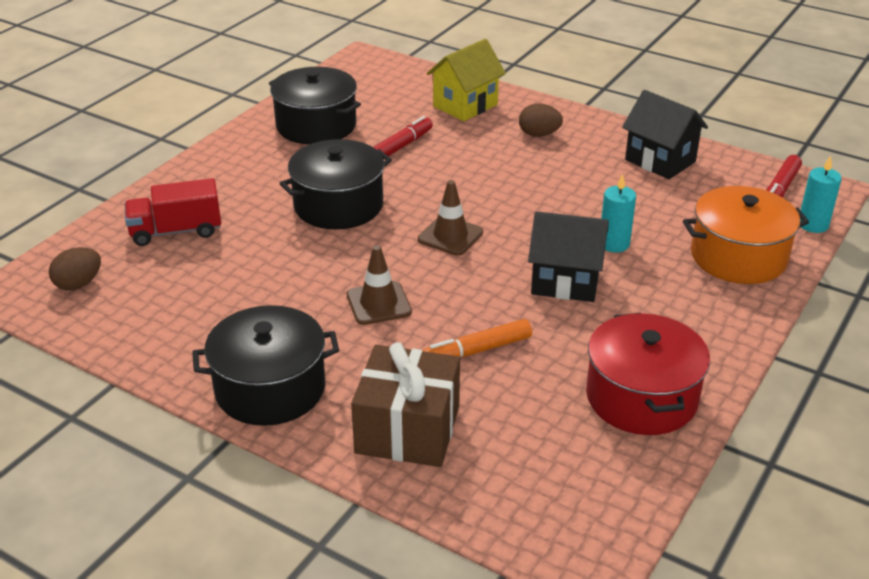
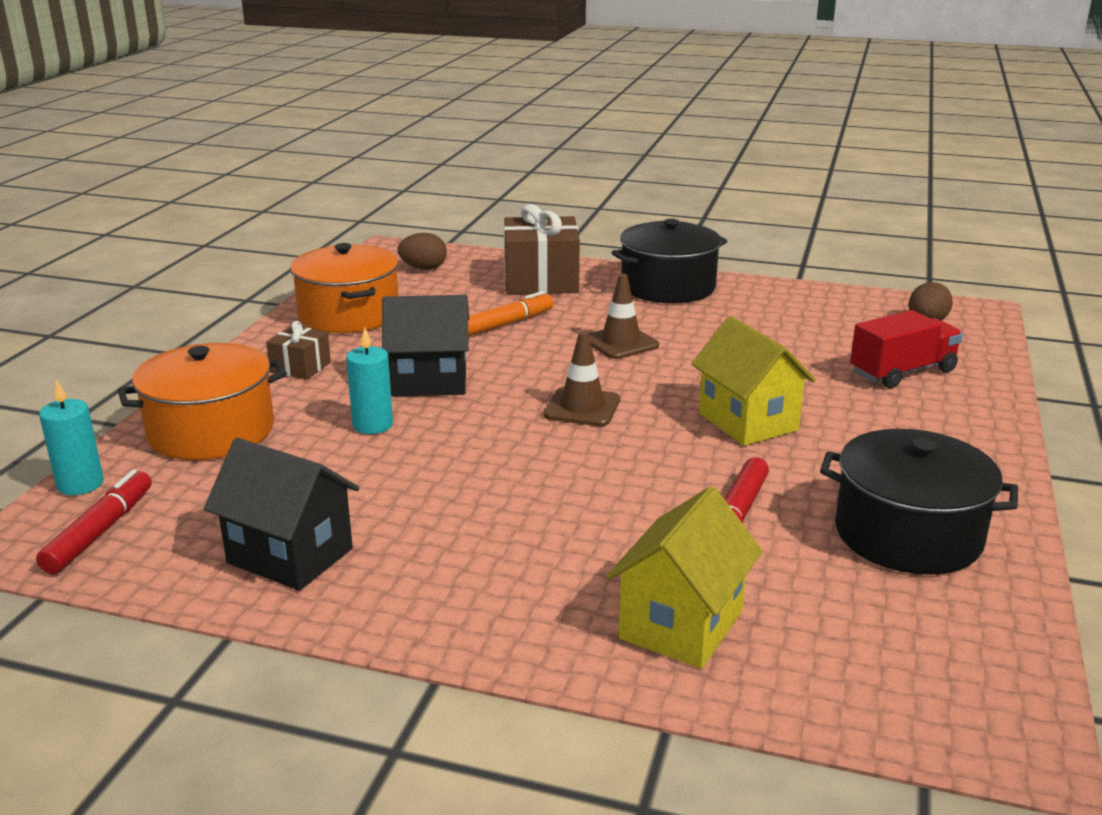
camera: 165 degrees right, 10 degrees down
black pot [280,139,392,229] -> yellow house [691,316,816,446]
brown egg [519,104,563,137] -> brown egg moved to [397,233,447,270]
red pot [586,313,710,435] -> orange pot [290,243,399,333]
none -> brown gift [266,321,331,380]

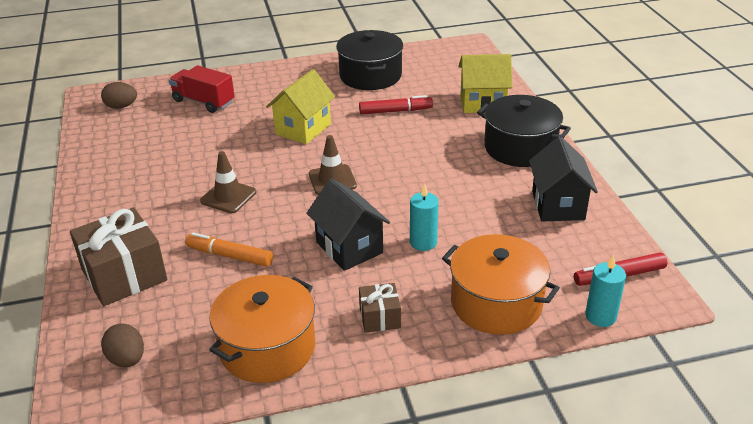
camera: 120 degrees left, 10 degrees up
black pot [612,219,727,303] -> black pot moved to [477,95,571,167]

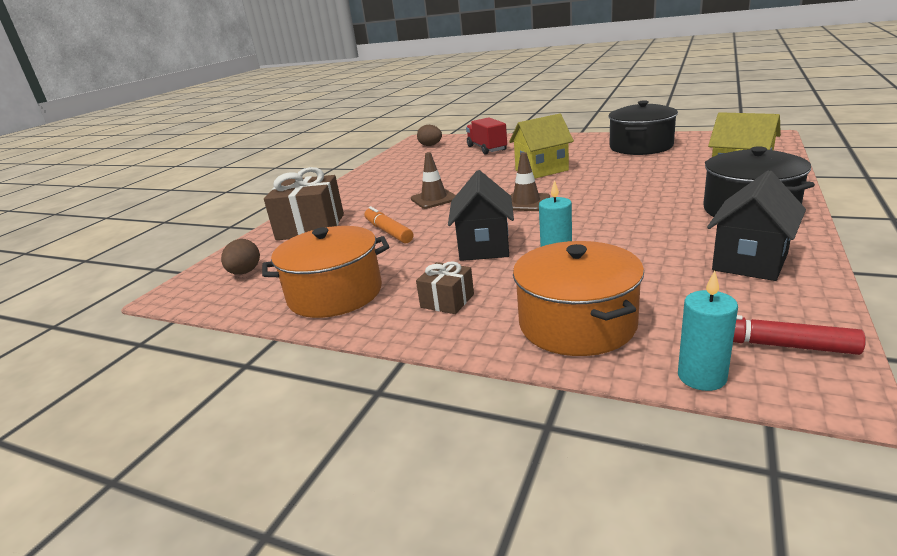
camera: 40 degrees right, 10 degrees down
red marker [359,95,433,114] -> none

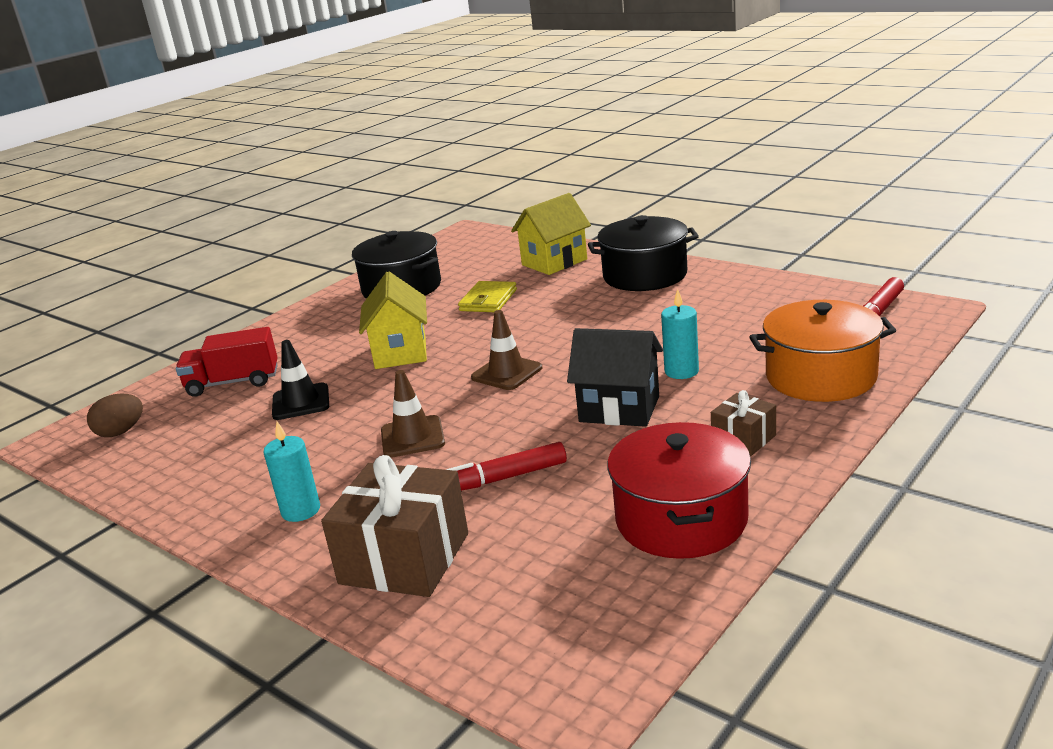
camera: 75 degrees left, 0 degrees up
brown egg [221,239,260,275] -> none
orange pot [262,226,389,318] -> red pot [607,422,751,559]
orange marker [364,206,413,243] -> red marker [446,442,567,491]
turquoise candle [678,271,738,391] -> turquoise candle moved to [263,422,320,522]
black house [707,171,806,281] -> none
none -> black traffic cone [272,340,329,420]
none -> yellow wallet [458,281,517,312]

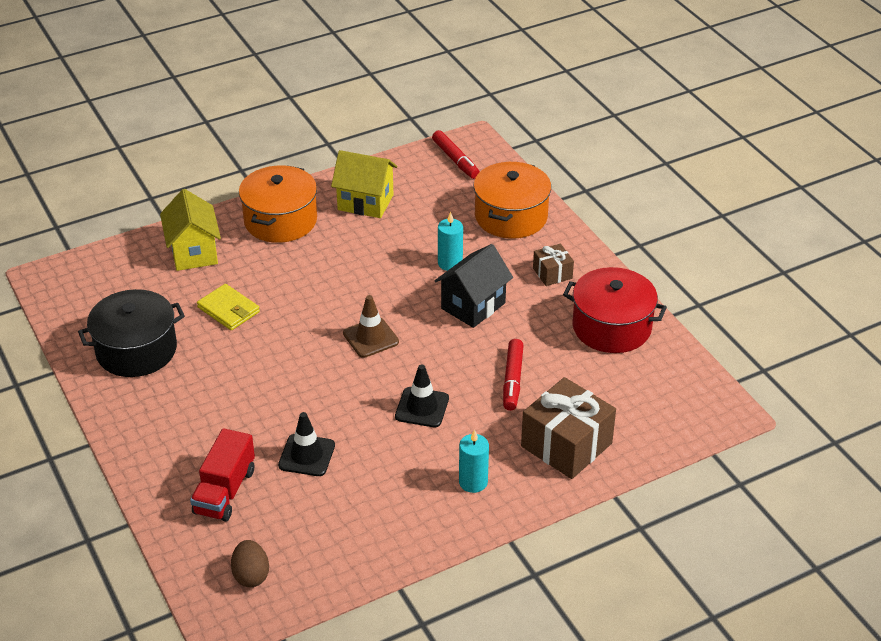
camera: 70 degrees left, 15 degrees up
yellow house [359,272,427,369] -> yellow house moved to [331,150,397,218]
brown traffic cone [381,370,445,458] -> black traffic cone [395,364,449,427]
black pot [588,215,699,291] -> orange pot [239,165,317,243]

